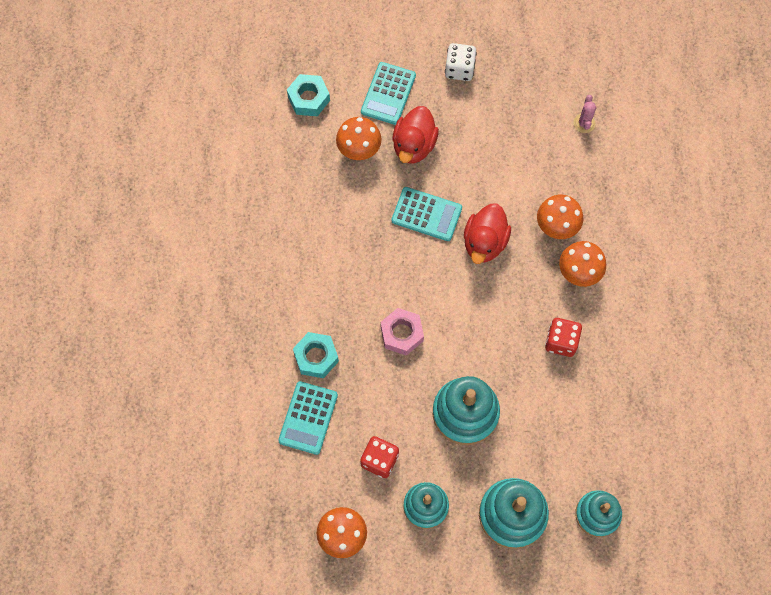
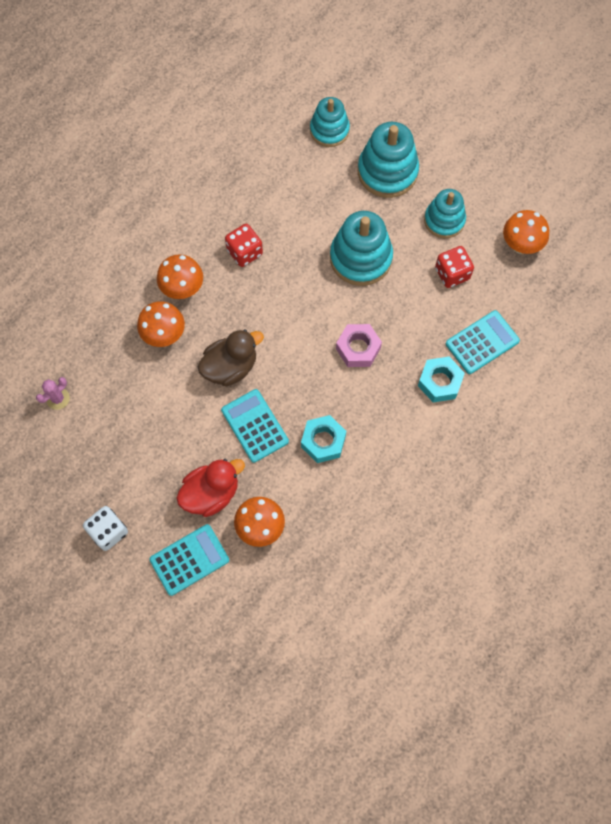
camera: 140 degrees left, 0 degrees up
turquoise nut [287,74,330,116] -> turquoise nut moved to [301,415,346,463]
red duck [464,203,511,264] -> brown duck [198,330,264,387]

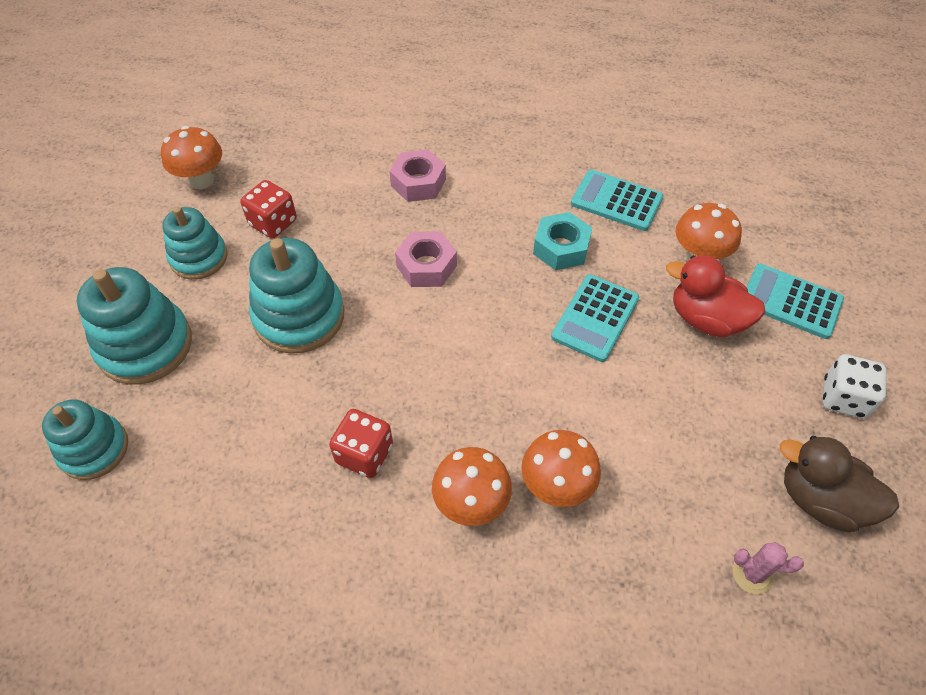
camera: 120 degrees left, 15 degrees down
brown duck [198,330,264,387] -> brown duck moved to [780,436,899,533]
turquoise nut [418,357,465,402] -> pink nut [389,150,446,202]
turquoise calculator [446,310,520,374] -> turquoise calculator moved to [571,169,664,231]

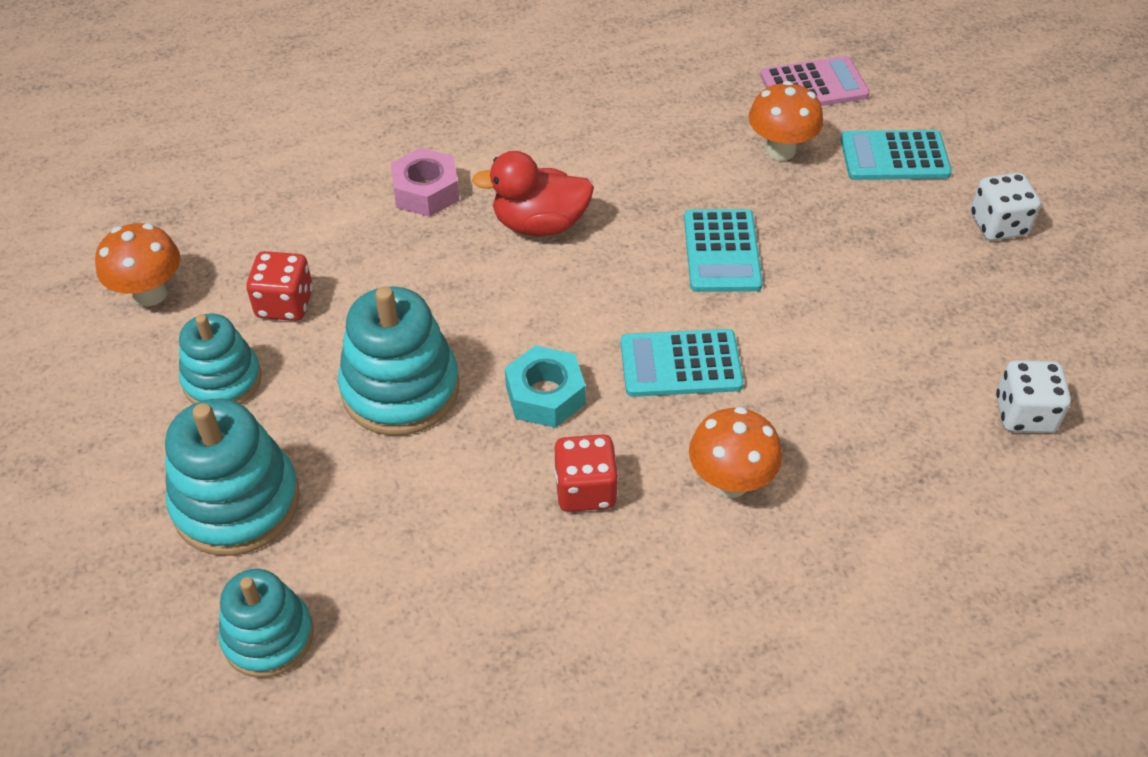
camera: 30 degrees left, 5 degrees down
pink nut [395,232,457,287] -> none
orange mushroom [521,430,601,507] -> none
turquoise nut [533,212,592,270] -> turquoise nut moved to [505,345,586,428]
turquoise calculator [571,169,664,231] -> turquoise calculator moved to [620,329,744,397]
red duck [666,255,766,338] -> red duck moved to [472,151,594,236]
pink cactus [733,542,804,594] -> white dice [996,360,1071,433]
brown duck [780,436,899,533] -> none
none -> pink calculator [760,56,870,106]

